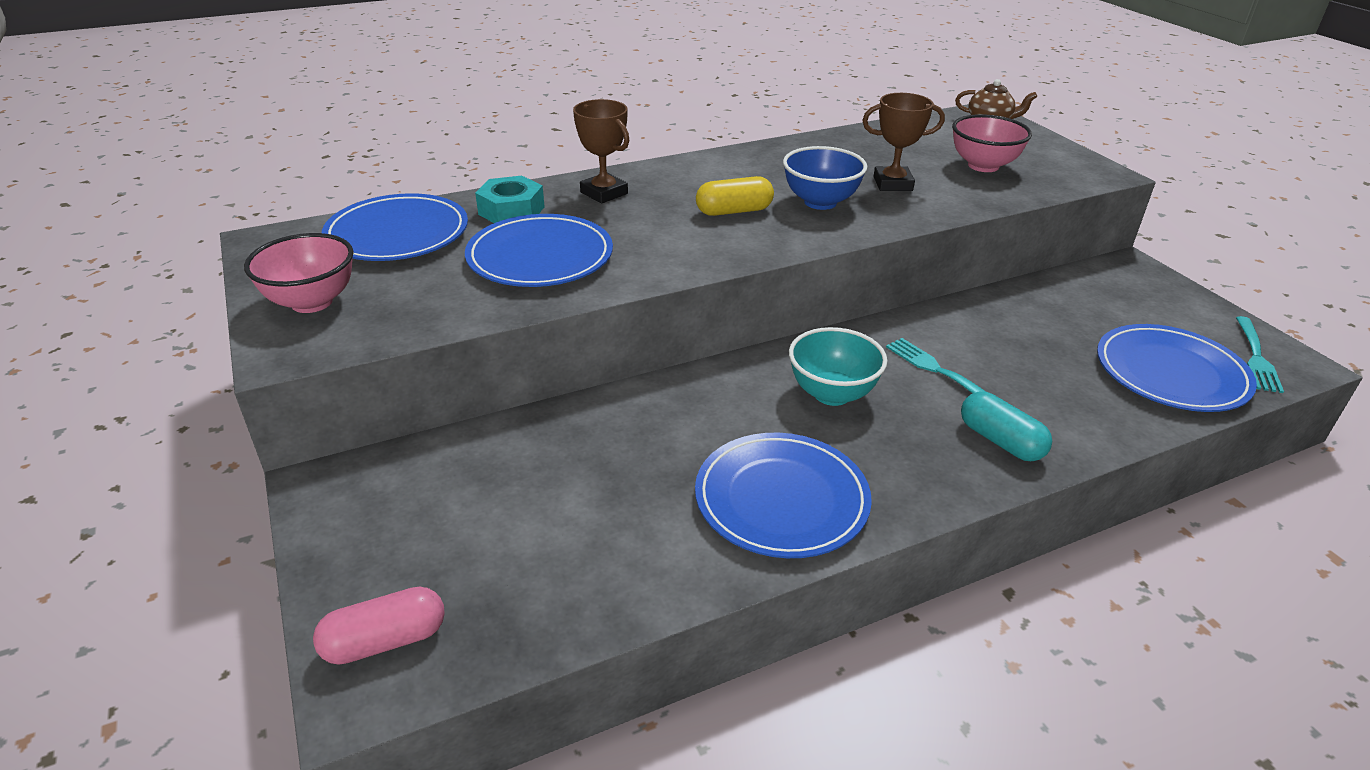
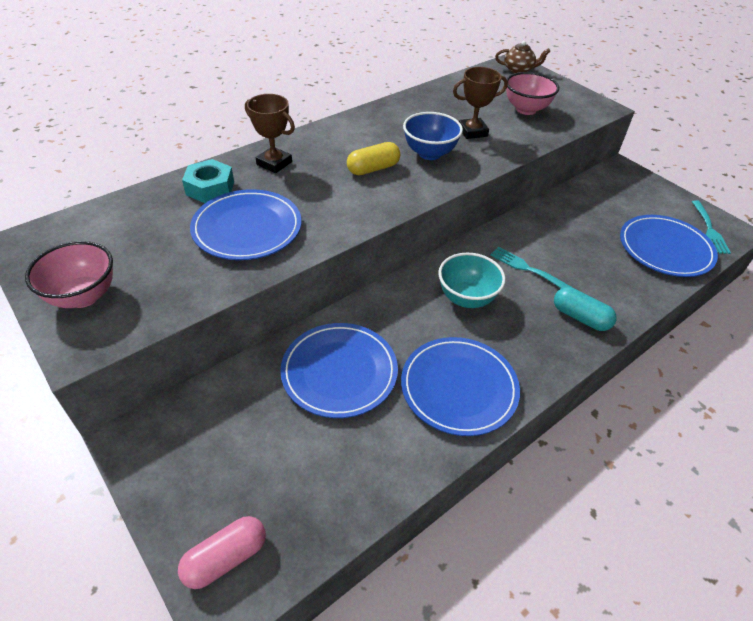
camera: 15 degrees left, 10 degrees up
blue plate [322,193,468,261] -> blue plate moved to [280,323,398,418]

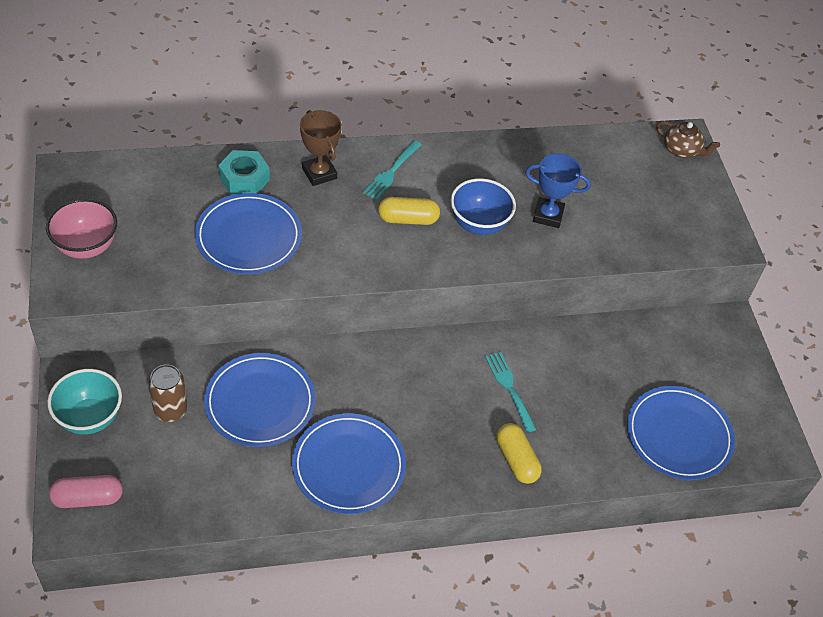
camera: 25 degrees right, 5 degrees up
turquoise bowl [438,253,506,308] -> turquoise bowl moved to [47,369,122,435]
brown trophy [453,67,508,139] -> blue trophy [525,153,591,228]
pink bowl [506,72,559,115] -> none
turquoise capsule [554,287,617,331] -> yellow capsule [496,423,542,484]
turquoise fork [692,200,731,254] -> turquoise fork moved to [363,140,421,200]
none -> brown can [148,364,187,422]

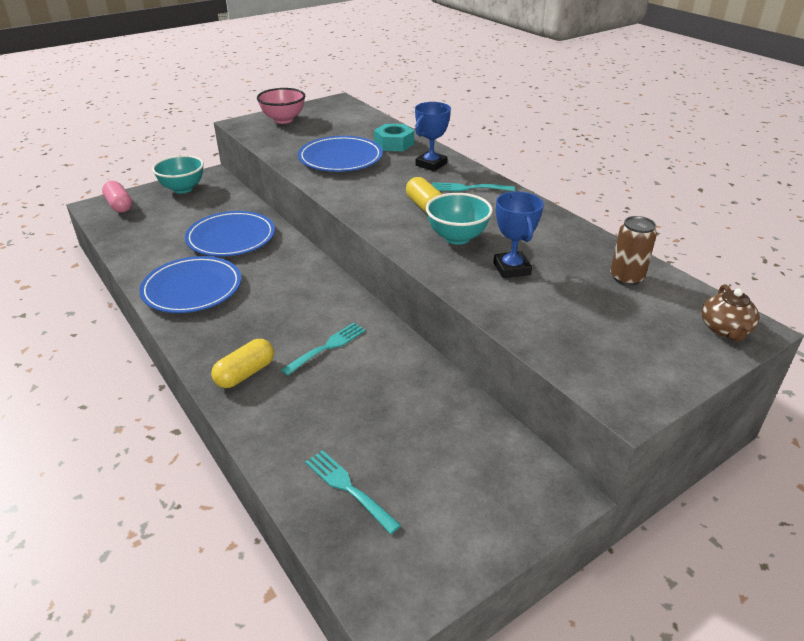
camera: 70 degrees right, 15 degrees down
brown can [148,364,187,422] -> brown can moved to [610,216,657,286]
brown trophy [300,110,342,186] -> blue trophy [415,102,451,171]
blue bowl [451,178,516,235] -> turquoise bowl [426,193,493,245]
blue plate [627,386,735,480] -> turquoise fork [305,450,401,534]

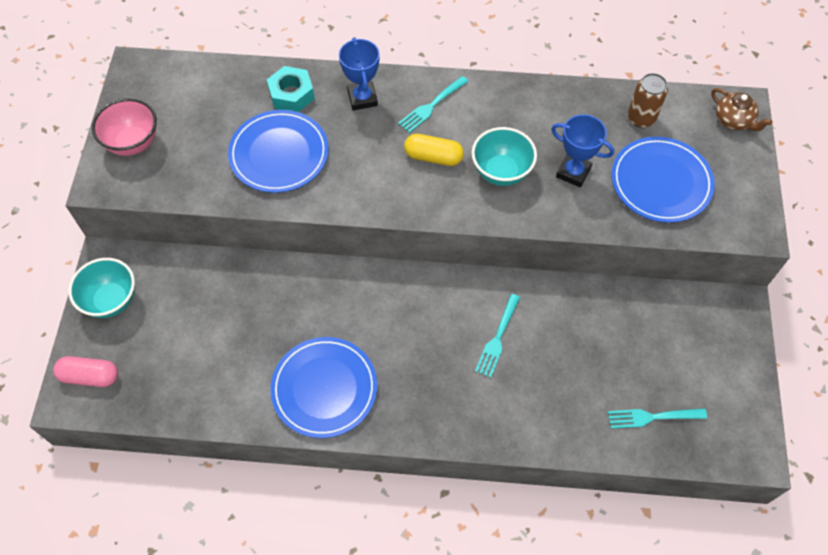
camera: 50 degrees left, 25 degrees up
blue plate [185,211,275,256] -> blue plate moved to [611,137,715,223]
yellow capsule [211,339,274,388] -> none
turquoise fork [281,322,366,376] -> turquoise fork turned 150 degrees counterclockwise [475,294,520,378]

